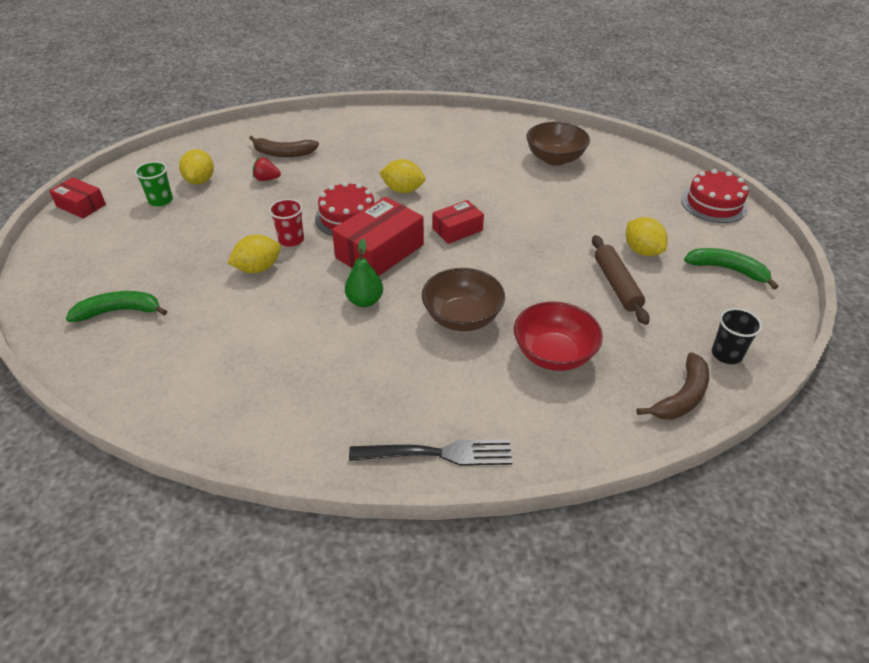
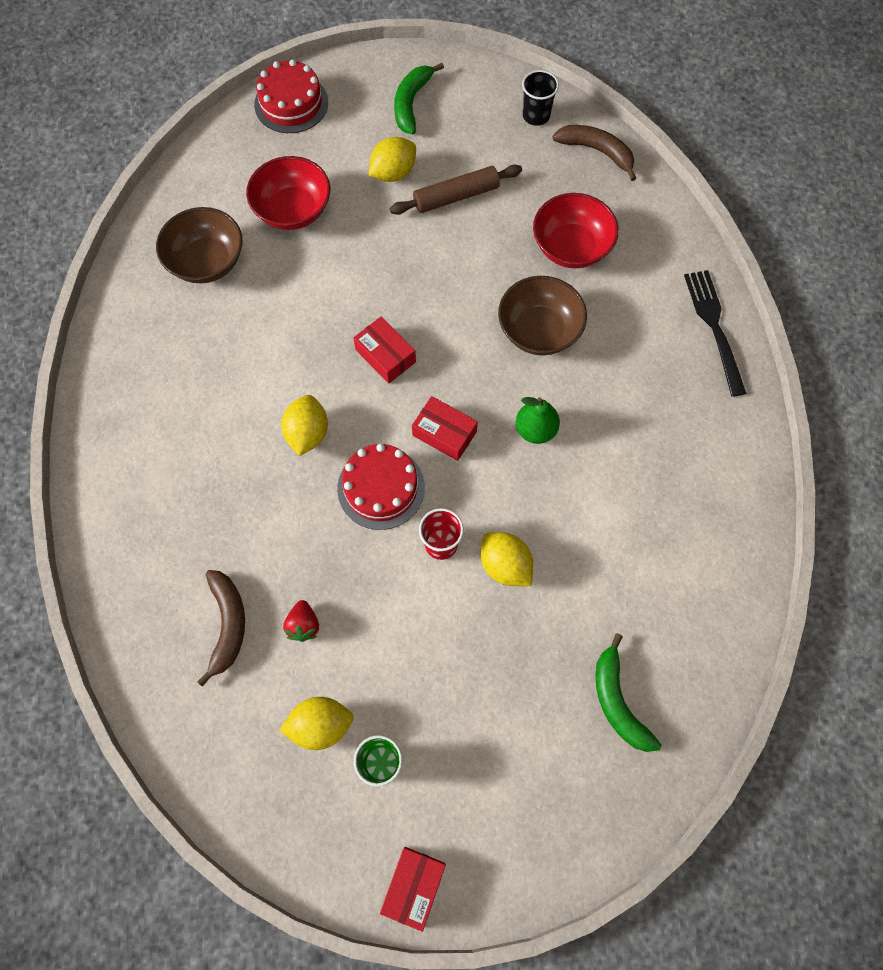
camera: 100 degrees left, 25 degrees up
red box [332,197,424,276] -> red box [412,396,478,461], size x0.58
none -> red bowl [246,156,330,230]

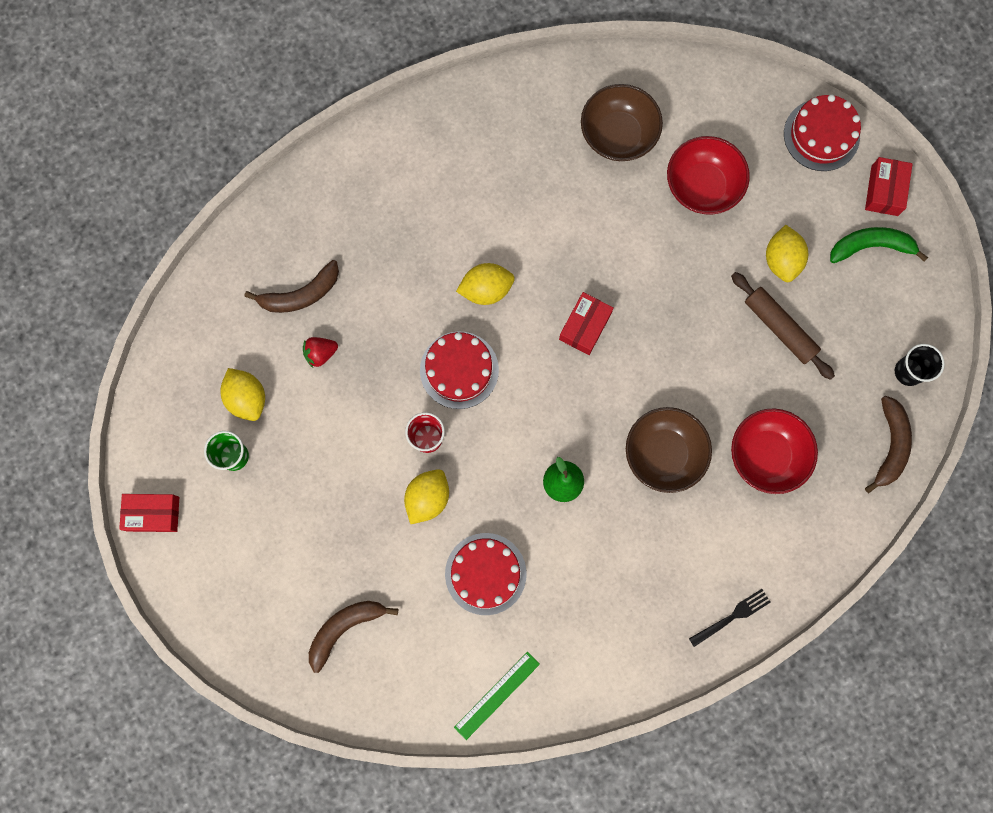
camera: 70 degrees right, 10 degrees up
yellow lemon [369,137,416,182] -> yellow lemon turned 60 degrees clockwise [766,225,808,282]
red box [412,396,478,461] -> red box moved to [865,157,913,216]
green banana [596,633,661,752] -> brown banana [309,601,398,673]
black fork [684,270,747,397] -> black fork [689,589,771,647], size x0.63
none -> red cake [445,533,527,615]
none -> green ruler [454,652,540,740]

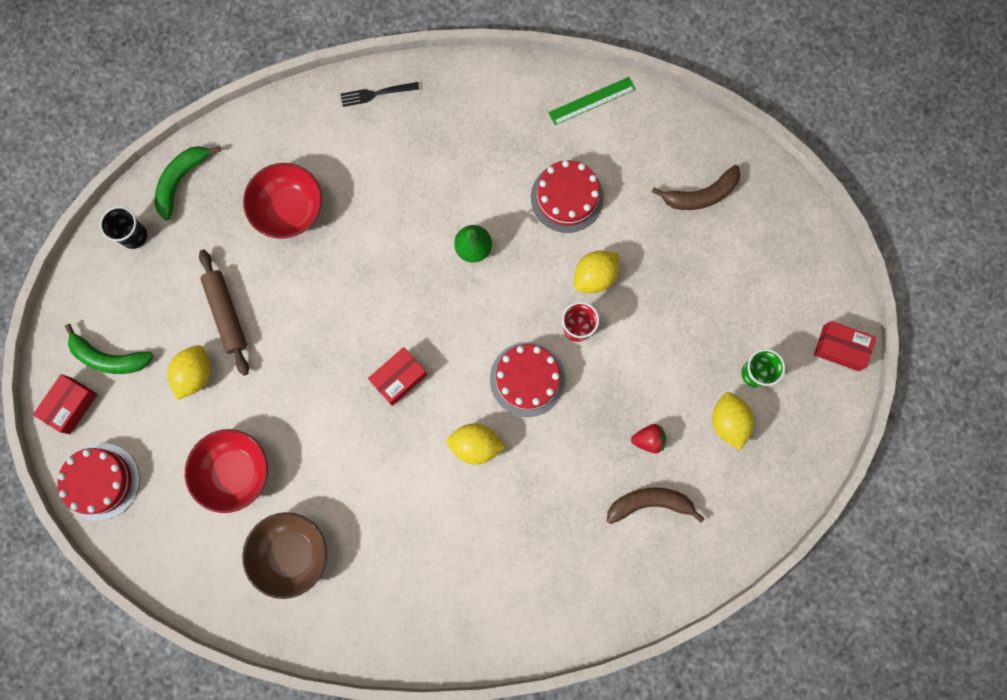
camera: 160 degrees left, 0 degrees up
brown bowl [626,407,712,493] -> none
brown banana [865,396,912,493] -> green banana [154,146,221,221]

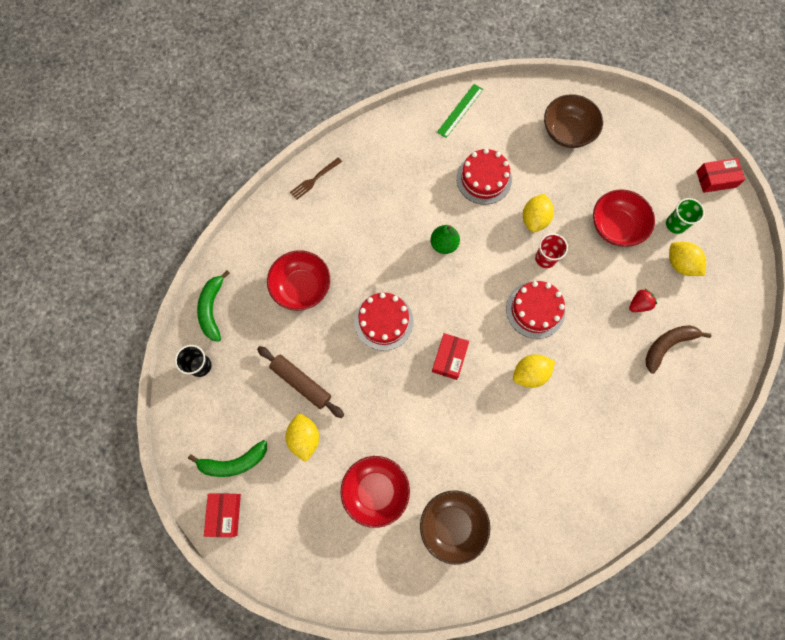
camera: 30 degrees left, 5 degrees down
red cake [57,443,140,521] -> red cake moved to [354,293,414,351]
black fork [340,82,419,107] -> brown fork [290,157,342,200]
brown banana [652,165,741,210] -> brown bowl [544,94,603,148]
none -> red bowl [593,189,655,247]

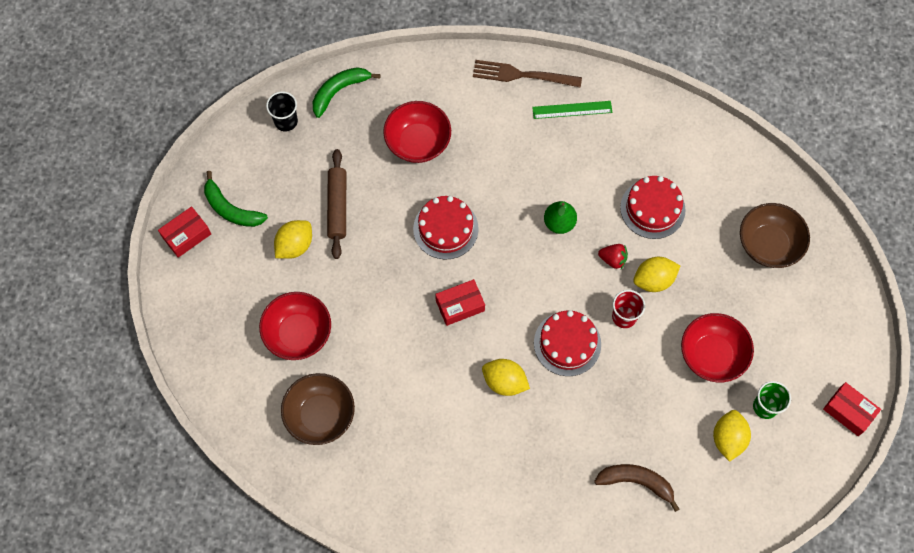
camera: 50 degrees right, 5 degrees down
brown fork [290,157,342,200] -> brown fork [473,60,582,88], size x1.58
green ruler [437,84,483,138] -> green ruler moved to [532,101,612,119]
red strawberry [629,288,657,312] -> red strawberry moved to [598,244,628,269]

